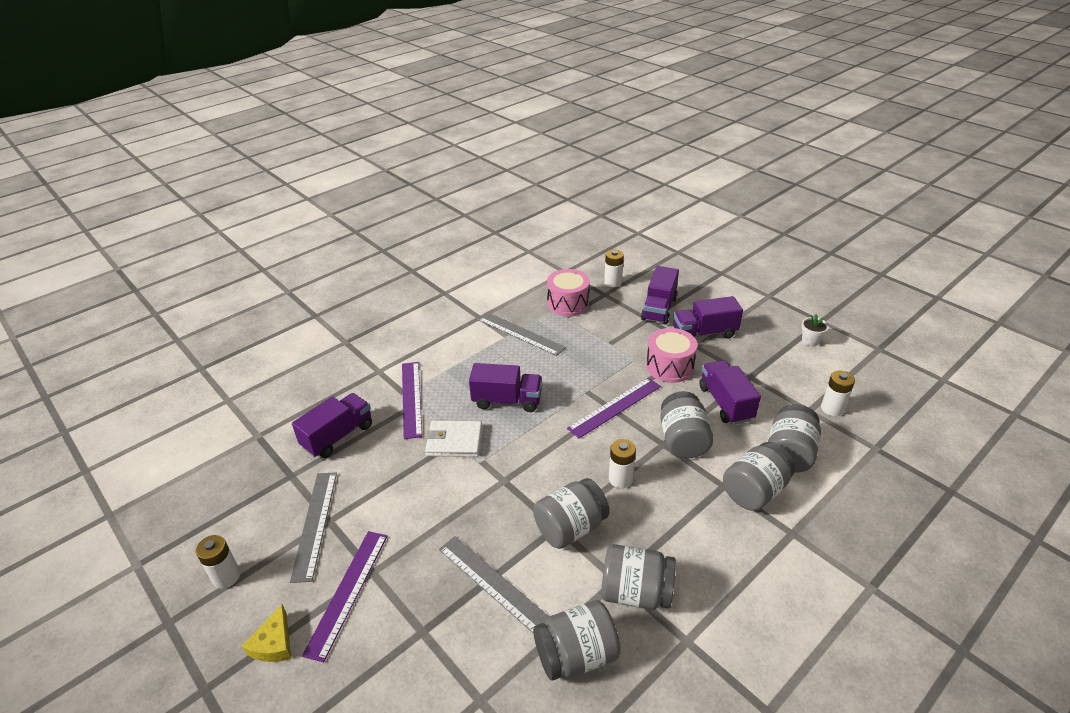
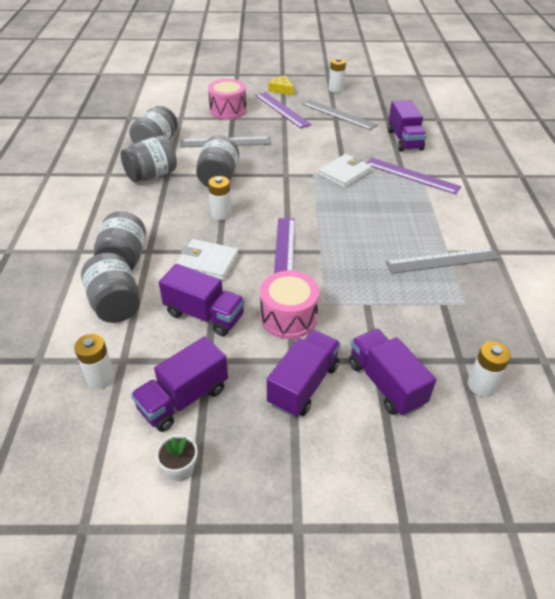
camera: 130 degrees right, 5 degrees up
purple truck [469,363,542,412] -> purple truck moved to [131,336,228,432]
pink drum [547,269,590,316] -> pink drum moved to [208,79,246,119]
grey jar [660,391,714,459] -> white wallet [176,239,239,280]

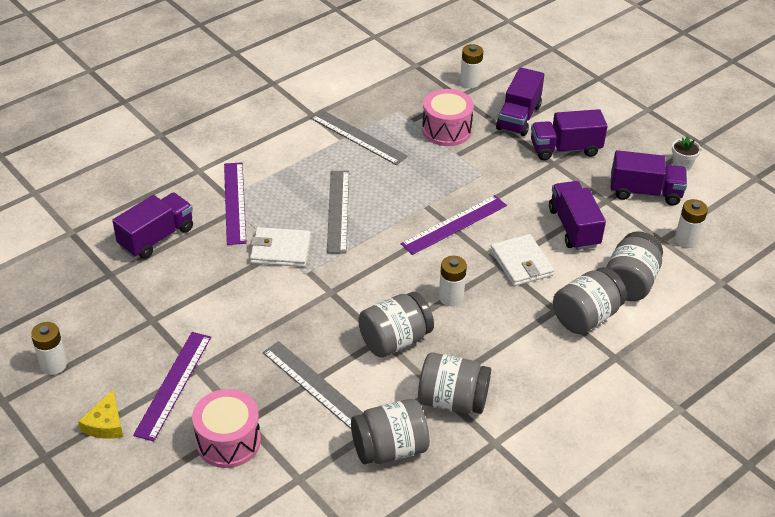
camera: 130 degrees left, 0 degrees up
pink drum [260,271,319,339] -> pink drum moved to [422,89,474,146]
grey ruler [302,100,378,130] -> grey ruler moved to [327,171,349,254]

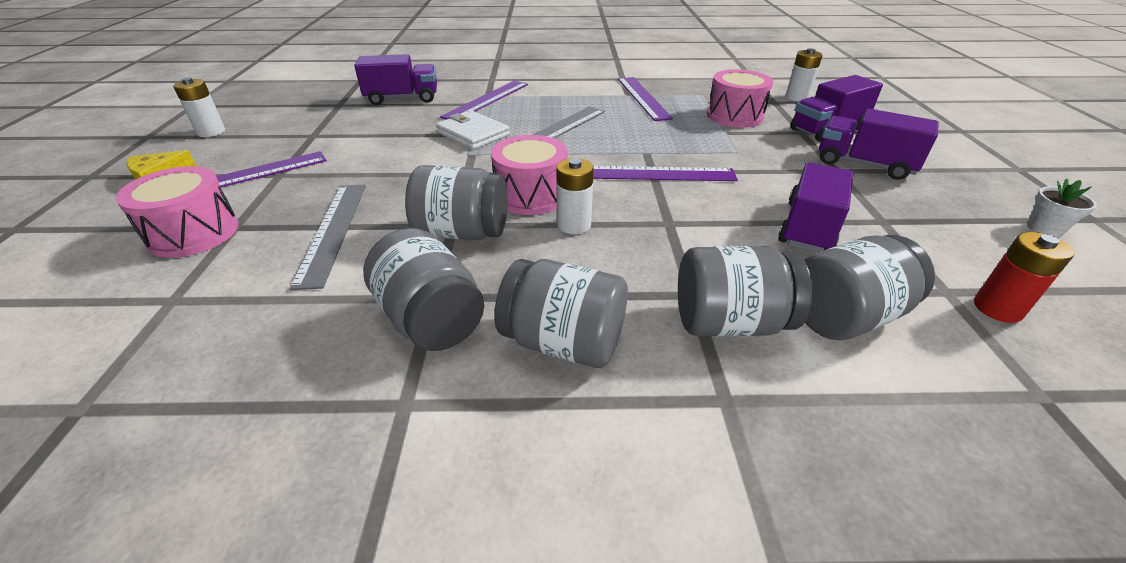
camera: 40 degrees right, 5 degrees down
grey ruler [310,110,408,165] -> purple ruler [618,77,673,121]
grey jar [351,399,430,464] -> grey jar moved to [494,259,628,368]
white wallet [490,234,554,286] -> none
purple truck [611,150,687,206] -> none
white battery [675,199,708,248] -> red battery [974,232,1074,323]
none -> pink drum [491,135,568,215]

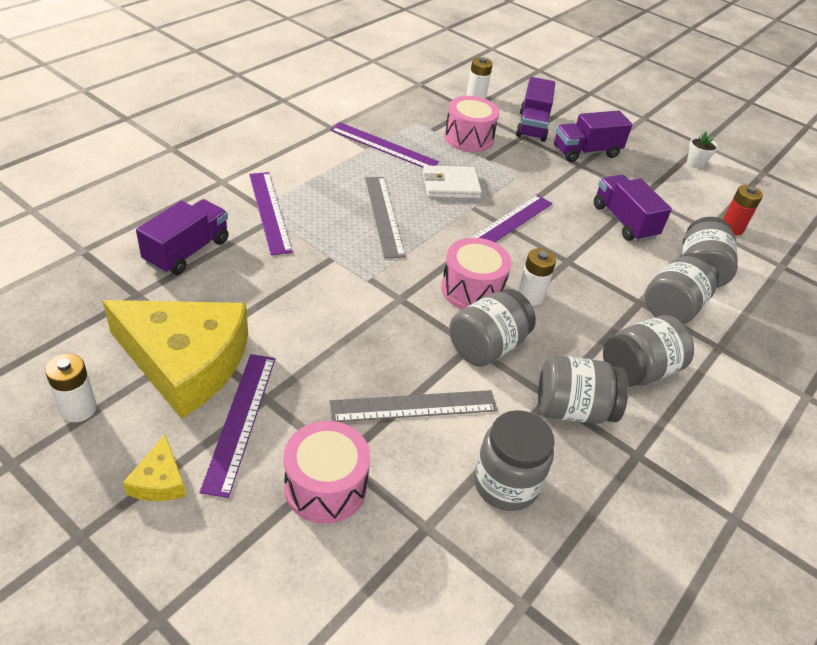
camera: 55 degrees left, 5 degrees up
grey ruler [289,185,366,290] -> grey ruler turned 45 degrees counterclockwise [329,390,497,422]
white wallet [436,111,510,150] -> white wallet moved to [423,165,482,199]
none -> yellow cheese [102,300,248,419]
none -> grey jar [474,410,554,511]

